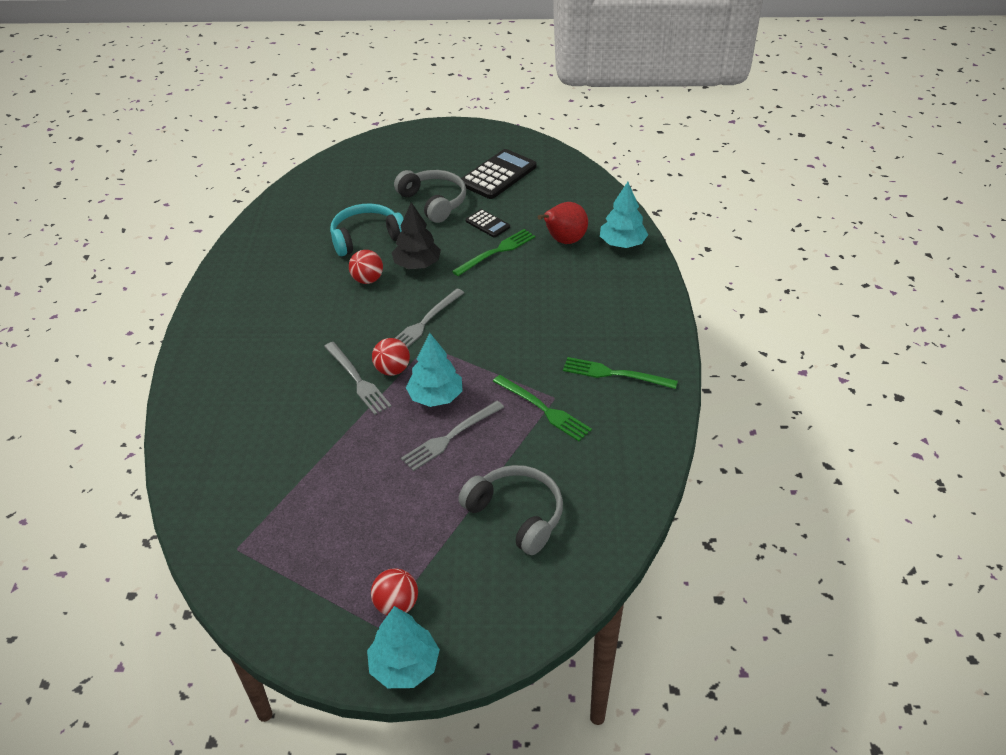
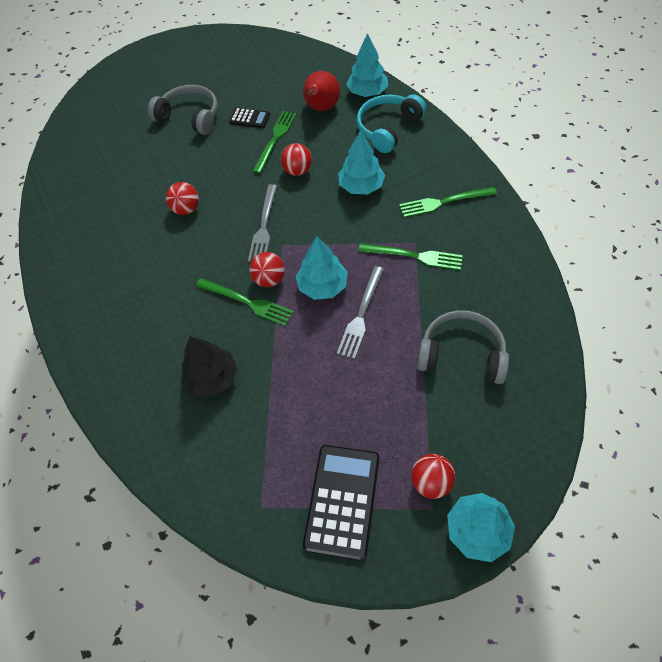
camera: 25 degrees left, 15 degrees up
grey fork [324,342,392,415] -> green fork [196,278,294,326]
turquoise headphones [330,204,404,256] -> turquoise headphones moved to [357,94,426,153]
black tree [392,202,441,269] -> black tree moved to [181,336,238,397]
black calculator [461,149,537,199] -> black calculator moved to [303,445,379,561]
none -> red ball [281,143,312,176]
none -> turquoise tree [338,130,385,194]

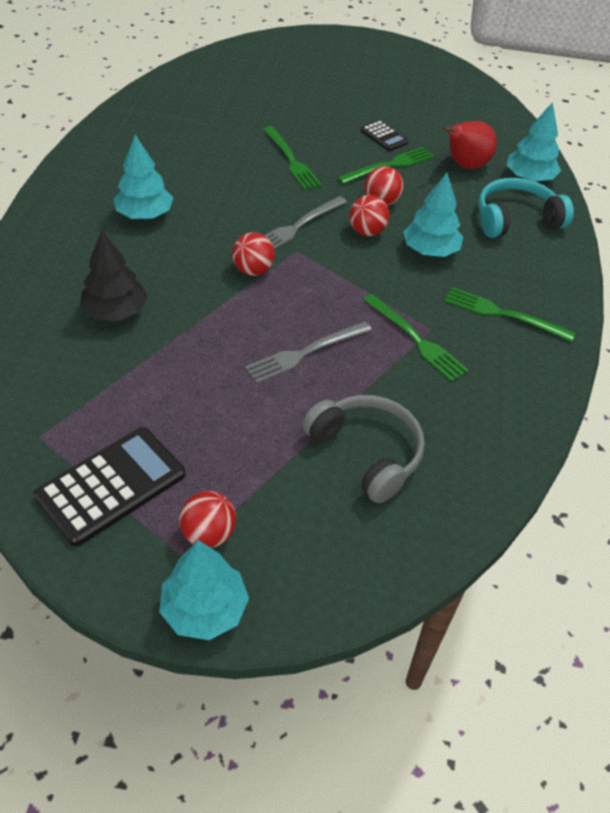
camera: 30 degrees right, 10 degrees down
grey headphones [148,85,218,135] -> none
red ball [166,182,199,215] -> red ball moved to [349,195,390,236]
green fork [196,278,294,326] -> green fork moved to [263,126,322,190]
turquoise tree [296,236,348,300] -> turquoise tree moved to [113,135,173,219]

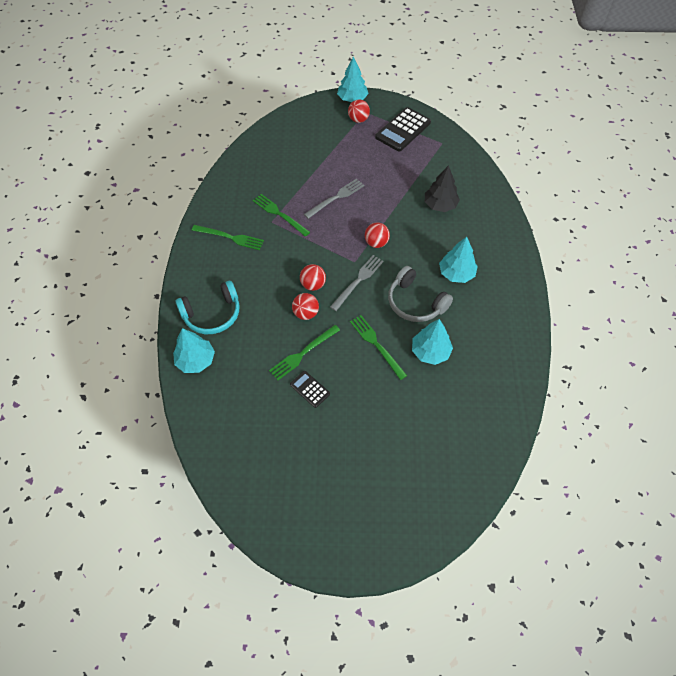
camera: 175 degrees right, 10 degrees up
grey headphones [302,395,425,503] -> grey headphones moved to [388,266,453,322]
turquoise tree [403,173,463,257] -> turquoise tree moved to [412,319,453,365]
red pear [443,121,497,169] -> none

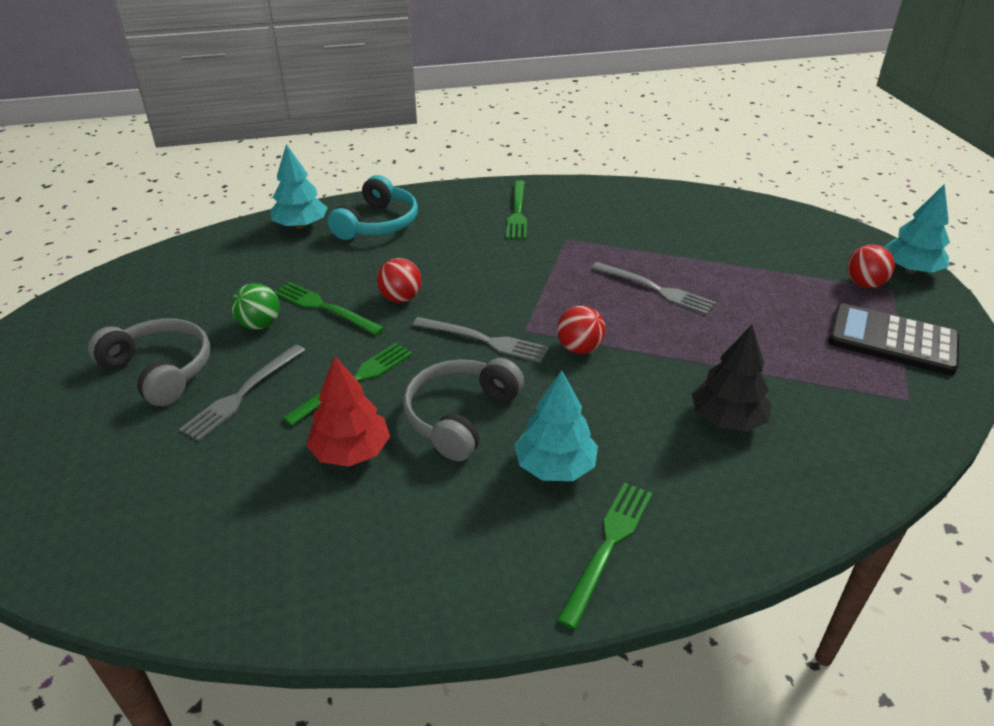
camera: 75 degrees right, 20 degrees down
turquoise headphones [175,281,240,334] -> turquoise headphones turned 120 degrees counterclockwise [328,175,418,240]
green fork [252,194,310,237] -> green fork moved to [557,483,652,629]
black calculator [290,371,330,408] -> green ball [231,283,280,330]
red ball [300,264,326,291] -> none
turquoise tree [412,319,453,365] -> red tree [306,356,390,467]
none -> grey headphones [88,318,210,406]
none -> grey fork [179,344,305,441]

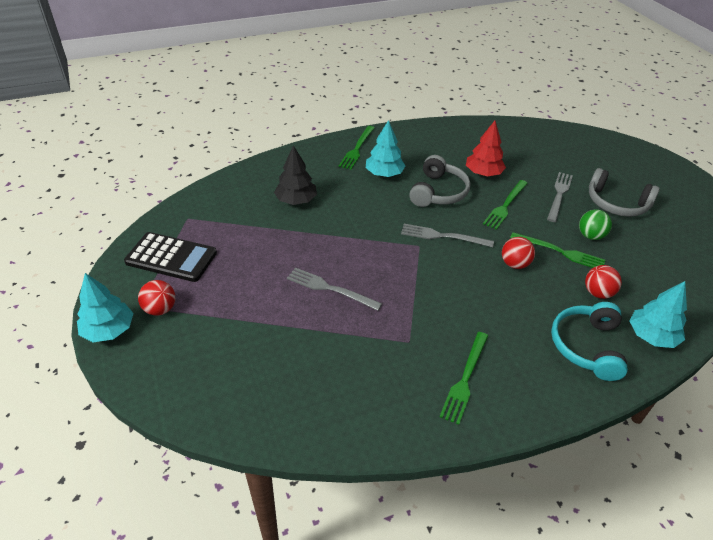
camera: 170 degrees right, 5 degrees up
green fork [506,180,527,239] -> green fork turned 150 degrees counterclockwise [440,332,488,425]
red ball [557,306,606,354] -> red ball moved to [585,265,622,299]

